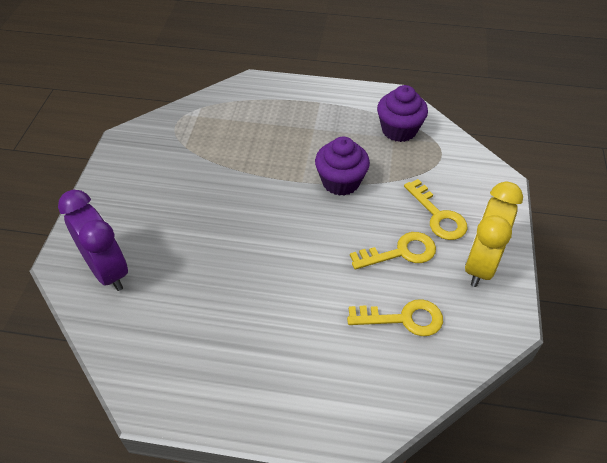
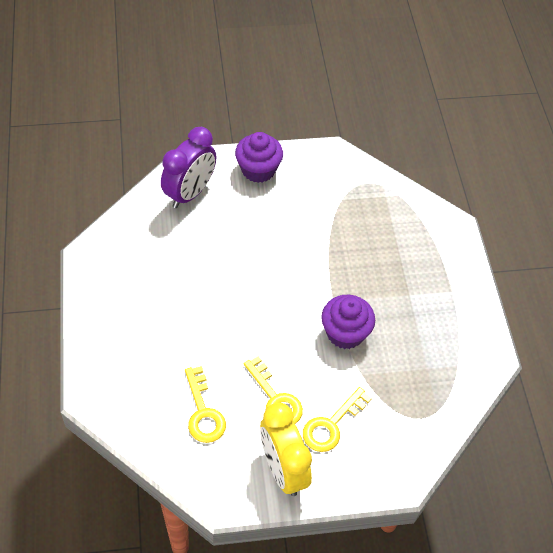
camera: 70 degrees right, 5 degrees up
purple cupcake [377,85,428,142] -> purple cupcake moved to [235,132,283,183]
yellow clock [465,181,523,287] -> yellow clock turned 120 degrees counterclockwise [260,403,312,496]

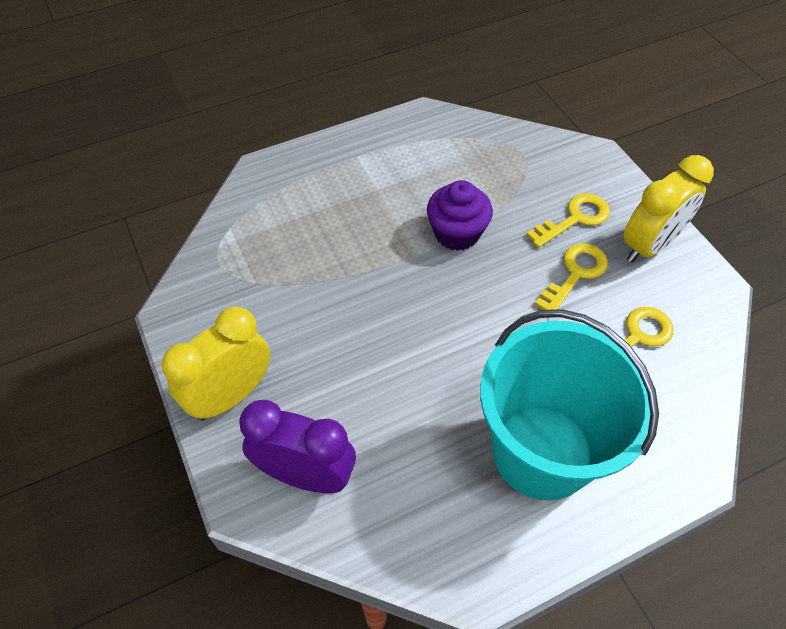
camera: 105 degrees left, 0 degrees up
purple cupcake [235,132,283,183] -> yellow clock [161,306,270,421]
yellow key [303,387,372,452] -> yellow key turned 60 degrees counterclockwise [526,193,610,248]
none -> turquoise bucket [480,309,659,501]

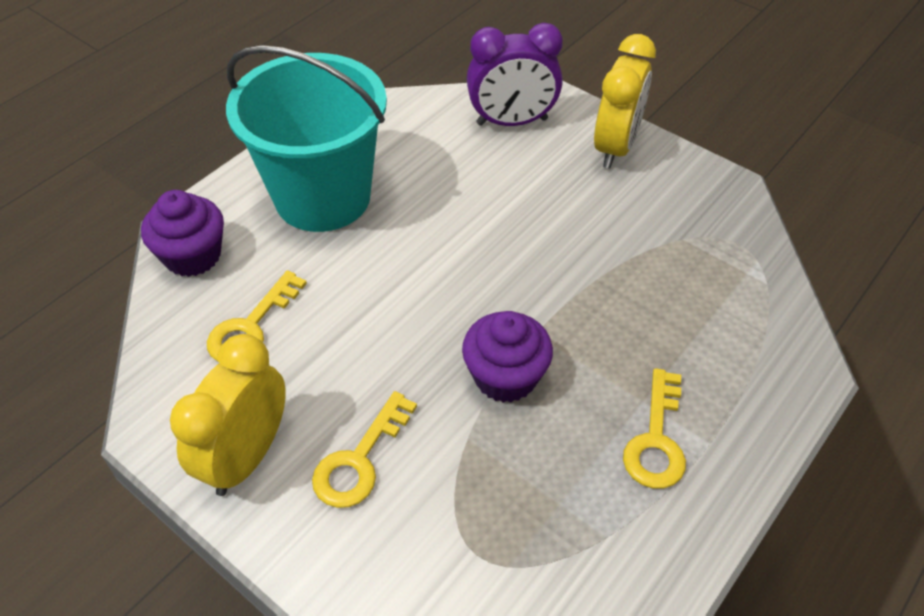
camera: 155 degrees right, 5 degrees down
yellow key [535,243,608,310] -> yellow key moved to [623,368,686,489]
none -> purple cupcake [141,190,224,277]

